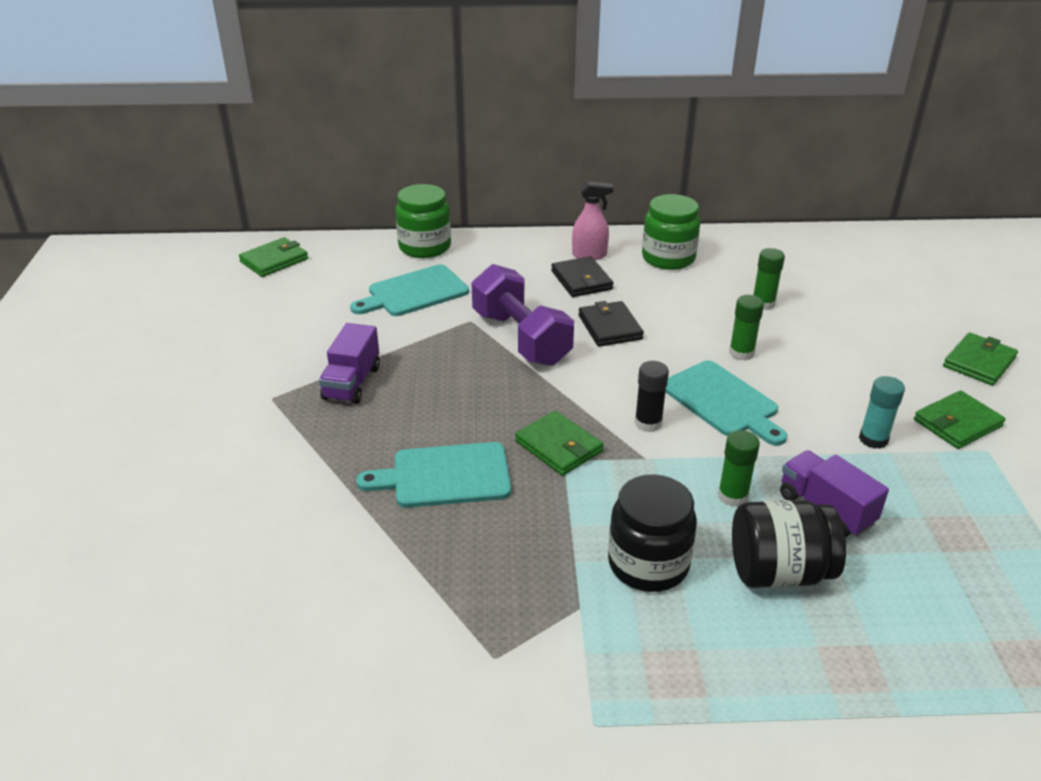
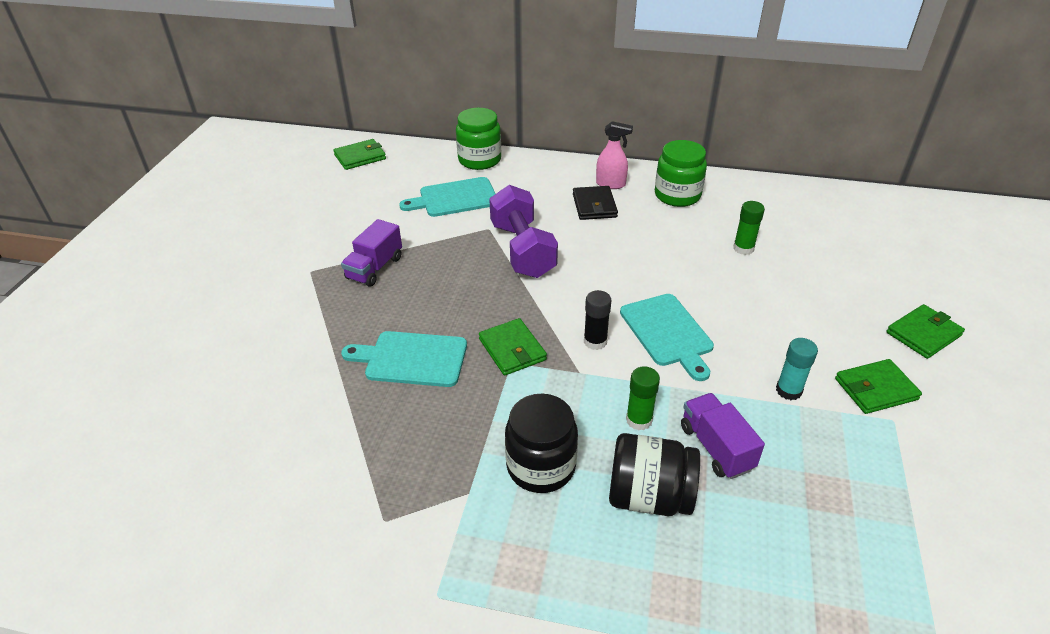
camera: 15 degrees right, 5 degrees up
black wallet [579,301,644,347] -> none
green glue stick [729,295,764,361] -> none

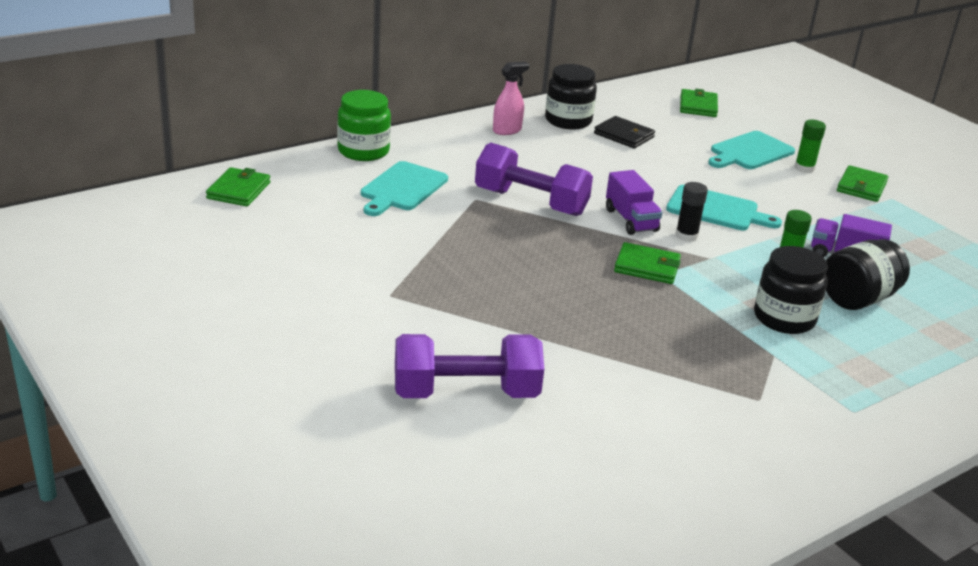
camera: 50 degrees left, 10 degrees down
purple truck [341,219,402,287] -> purple truck moved to [606,170,663,235]
turquoise cutting board [341,331,467,387] -> turquoise cutting board moved to [708,131,795,169]
black wallet [573,186,618,220] -> black wallet moved to [594,116,655,148]
green jar [655,140,707,207] -> black jar [545,64,597,129]
green glue stick [733,201,765,255] -> green glue stick moved to [795,120,826,173]
turquoise glue stick [776,338,818,400] -> none
green wallet [886,304,965,359] -> green wallet moved to [680,89,718,117]
none -> purple dumbbell [395,334,544,398]

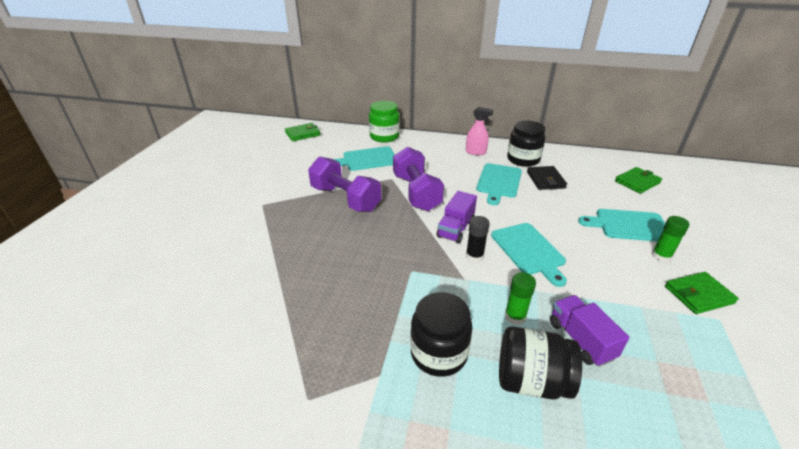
camera: 50 degrees right, 5 degrees up
purple dumbbell [395,334,544,398] -> purple dumbbell moved to [308,156,381,212]
green wallet [614,242,681,284] -> none
none -> turquoise cutting board [476,163,522,205]

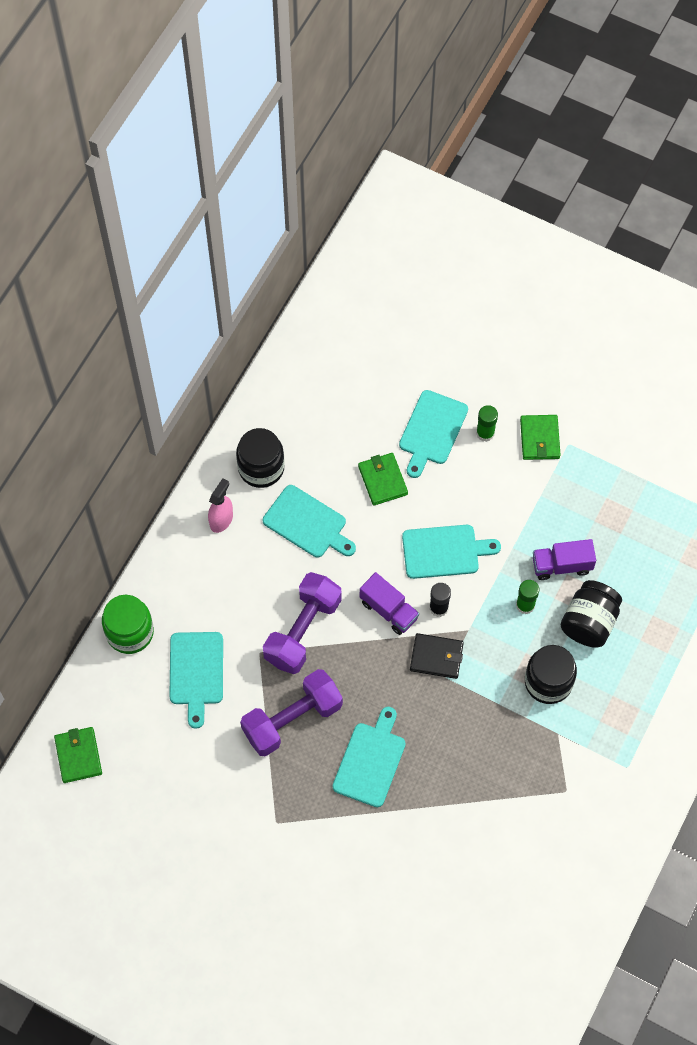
camera: 75 degrees left, 30 degrees up
purple dumbbell [393,147,444,211] -> purple dumbbell turned 60 degrees counterclockwise [263,572,342,674]
black wallet [527,166,567,190] -> black wallet moved to [410,633,464,679]
green wallet [615,167,662,194] -> green wallet moved to [358,453,408,506]
none -> turquoise cutting board [333,707,406,807]

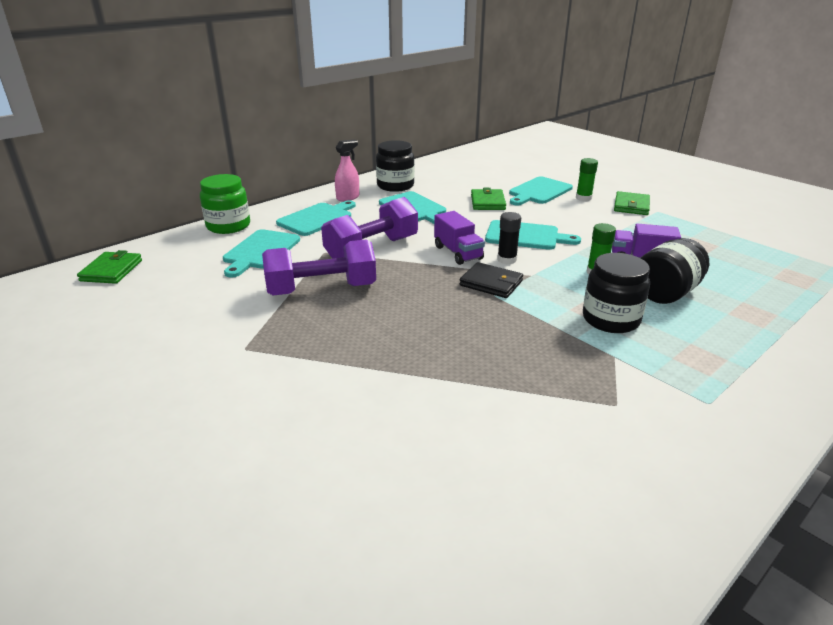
camera: 20 degrees right, 35 degrees down
turquoise cutting board [333,707,406,807] -> turquoise cutting board moved to [276,200,356,236]

